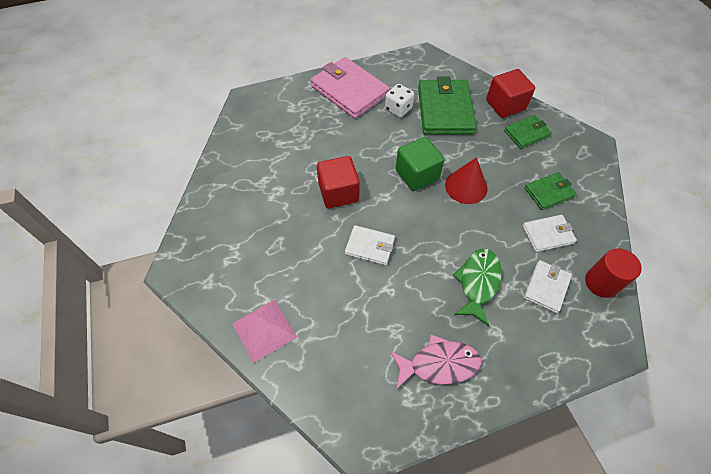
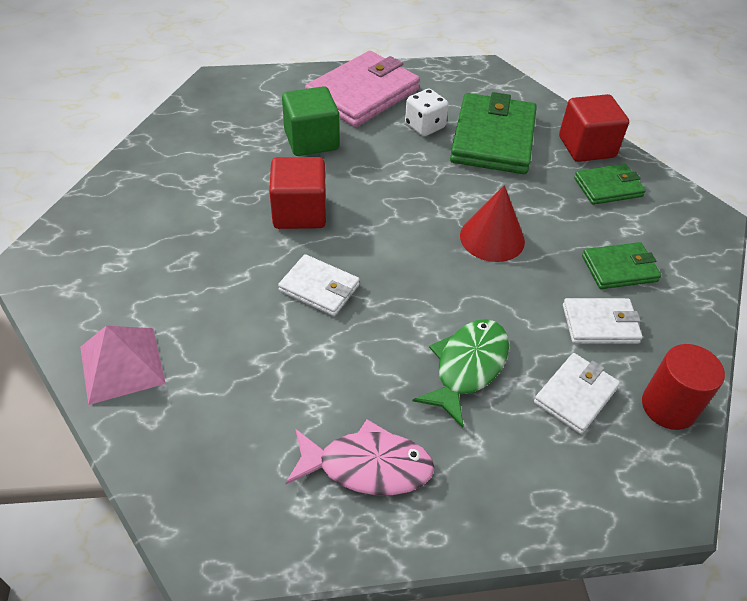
camera: 10 degrees right, 10 degrees down
pink wallet [311,57,390,119] -> pink wallet turned 75 degrees clockwise [305,51,420,127]
green cube [396,137,445,191] -> green cube moved to [282,86,339,156]

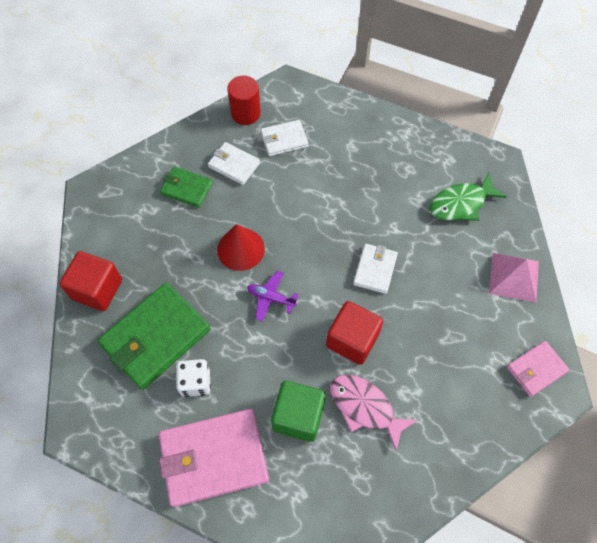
camera: 145 degrees left, 15 degrees up
white wallet [278,254,360,316] -> white wallet turned 45 degrees clockwise [353,244,398,294]
pink fish [286,419,435,495] -> pink fish moved to [330,374,418,451]
green fish [413,319,509,428] -> green fish moved to [430,173,507,221]
green wallet [574,164,646,205] -> none
none -> purple plane [247,271,299,322]
none -> pink wallet [507,341,570,397]

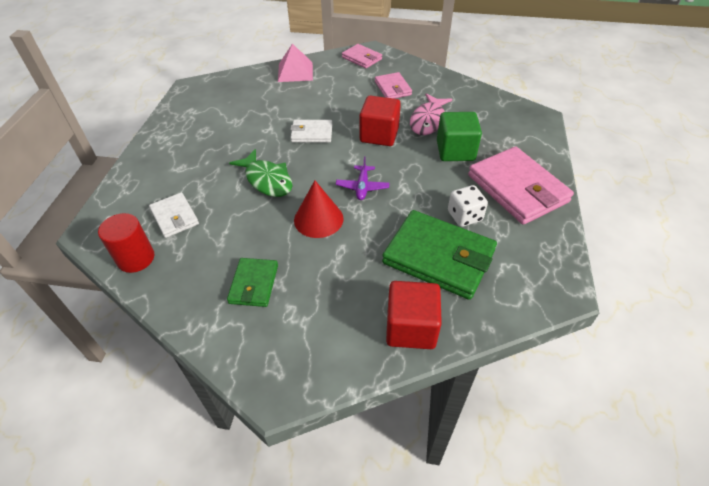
camera: 105 degrees left, 15 degrees down
white wallet [208,142,260,185] -> none
green fish [430,173,507,221] -> green fish moved to [229,149,293,197]
none -> pink wallet [375,72,412,99]

